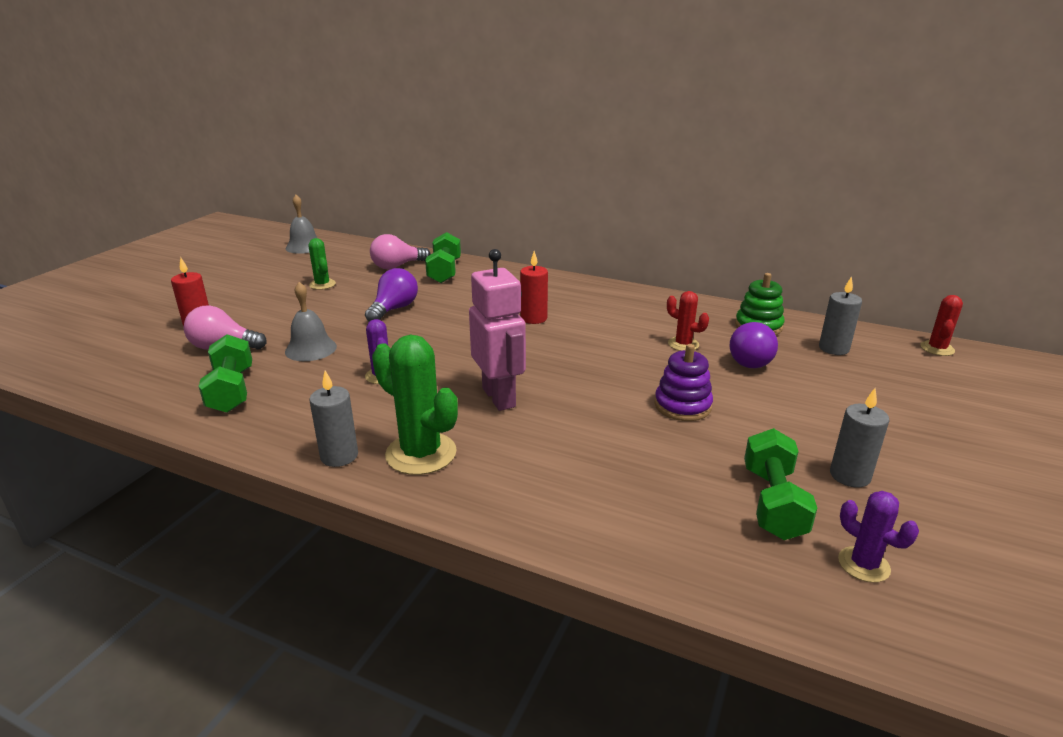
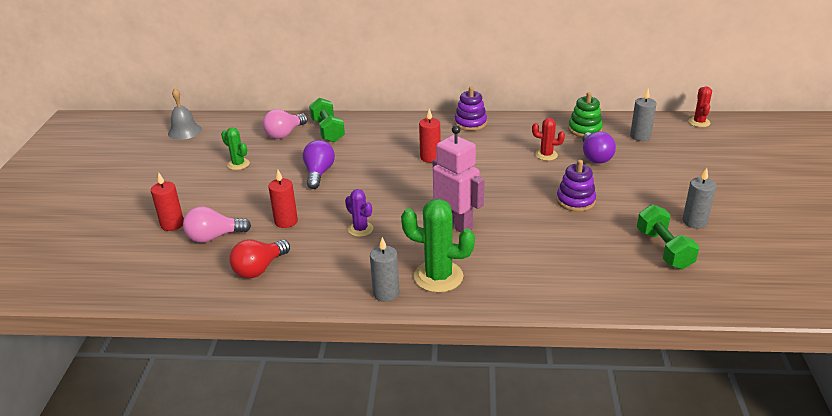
camera: 20 degrees left, 5 degrees up
green dumbbell [198,334,252,413] -> red light bulb [229,239,290,278]
grey bell [285,282,337,361] -> red candle [268,170,298,228]
purple cactus [838,491,919,583] -> none
none -> purple stacking toy [454,87,487,131]

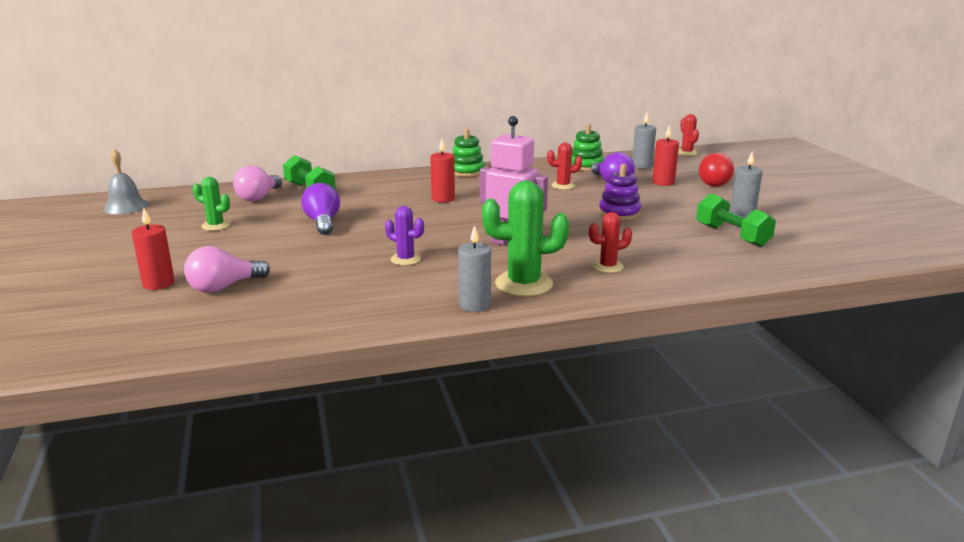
camera: 20 degrees left, 10 degrees down
red light bulb [229,239,290,278] -> red light bulb moved to [699,153,734,187]
red candle [268,170,298,228] -> red candle moved to [652,125,679,186]
purple stacking toy [454,87,487,131] -> green stacking toy [452,128,485,177]
none -> red cactus [589,212,632,273]

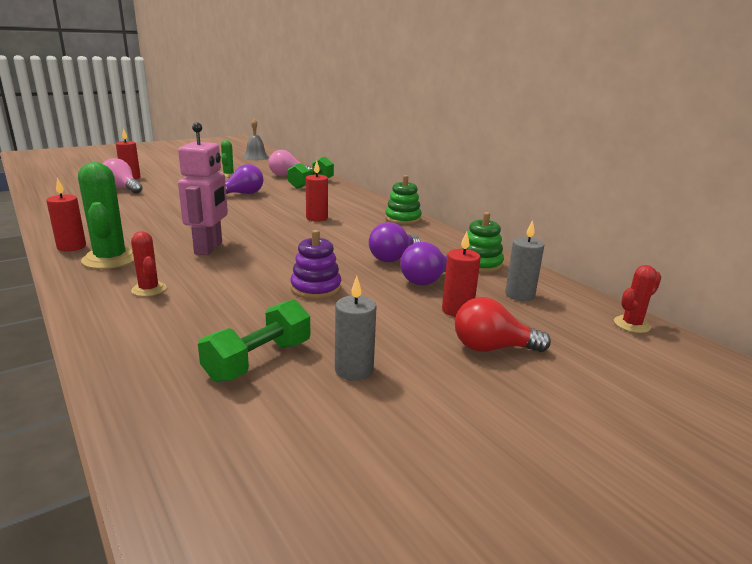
camera: 70 degrees right, 0 degrees up
purple cactus [385,206,424,265] -> none
grey candle [458,225,491,312] -> red candle [46,178,86,251]
red cactus [547,143,582,190] -> purple light bulb [369,222,420,262]

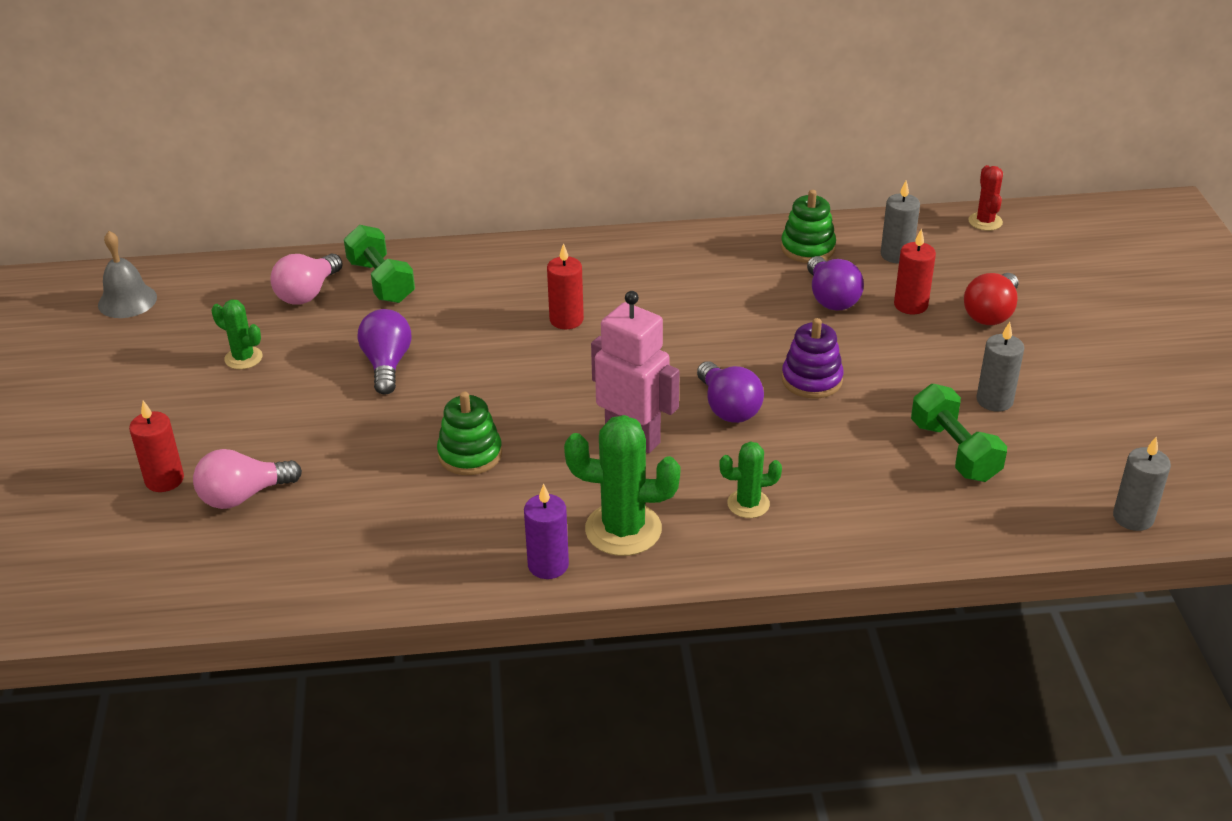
camera: 60 degrees left, 15 degrees up
red candle [46,178,86,251] -> purple candle [524,484,569,579]
red cactus [131,231,166,297] -> green cactus [719,441,782,518]
purple light bulb [369,222,420,262] -> purple light bulb moved to [697,361,764,423]
green stacking toy [385,175,422,225] -> green stacking toy moved to [437,392,502,475]
none -> grey candle [1113,436,1171,531]

